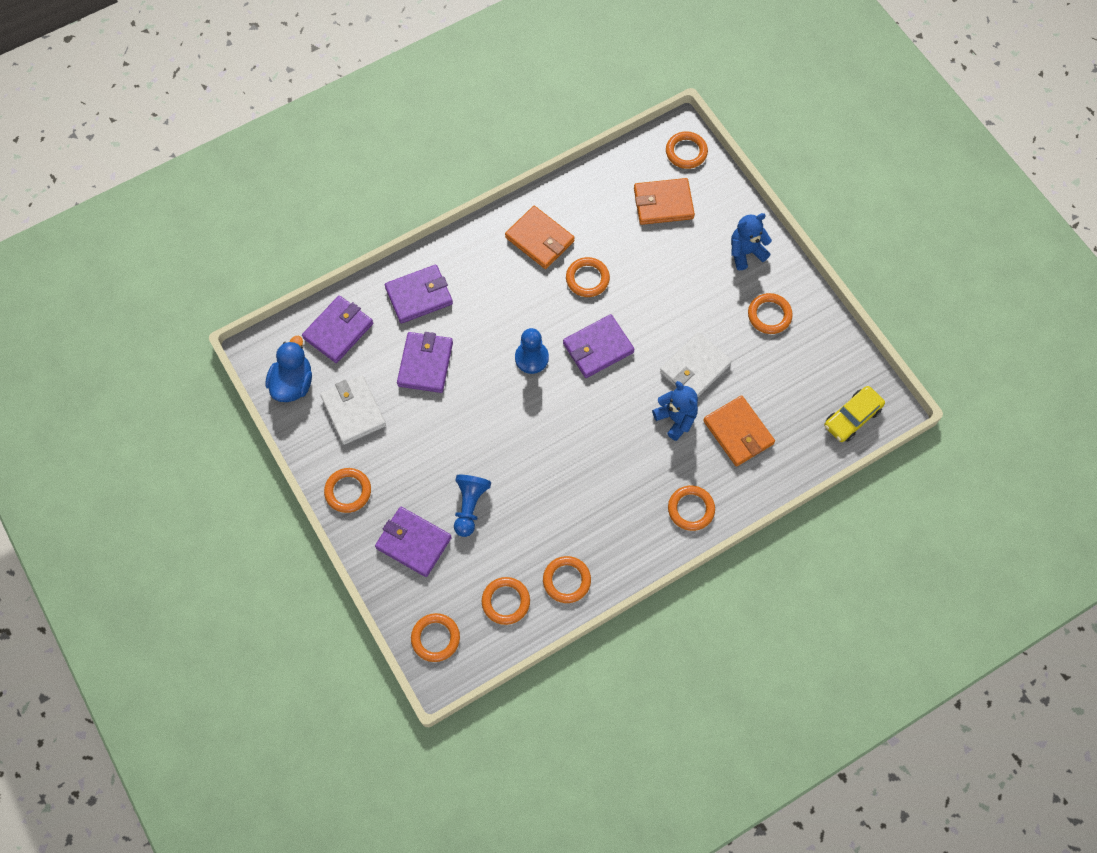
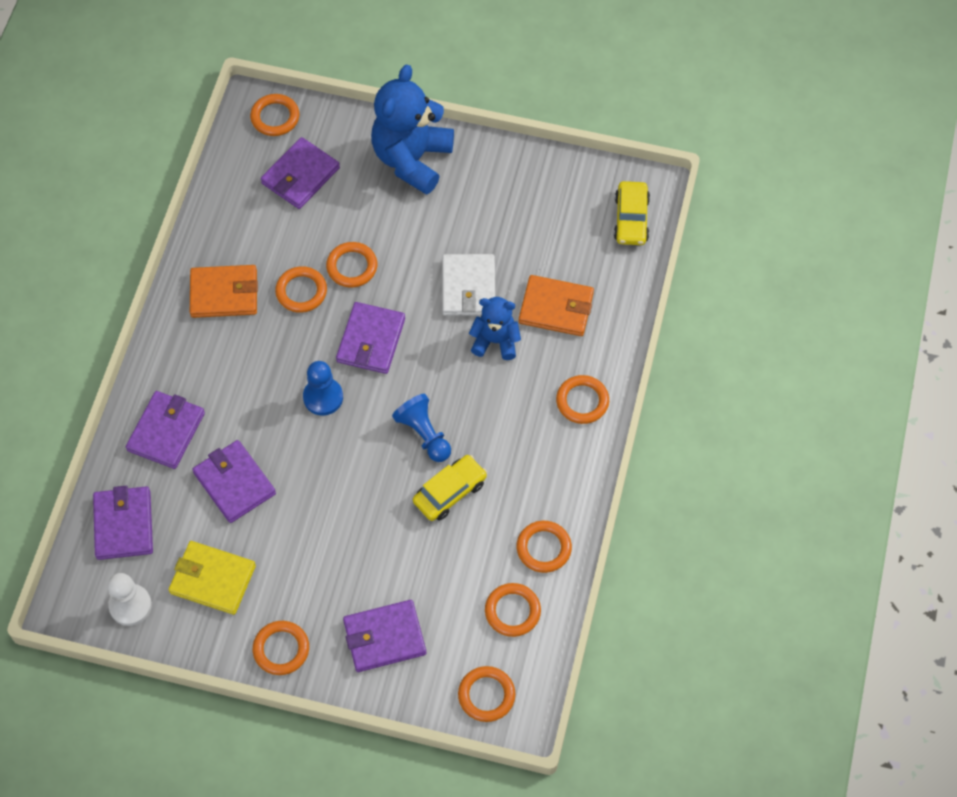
camera: 45 degrees left, 5 degrees down
blue duck [265,336,312,402] -> white pawn [108,573,152,626]
white wallet [320,375,386,445] -> yellow wallet [169,541,256,615]
blue pawn [454,475,491,537] -> blue pawn moved to [392,394,451,462]
orange wallet [634,178,695,225] -> purple wallet [261,137,340,209]
blue teddy bear [731,213,772,270] -> blue teddy bear [371,64,454,195], size x1.79
orange ring [748,293,793,334] -> orange ring moved to [326,242,377,288]
none -> yellow car [413,455,487,521]

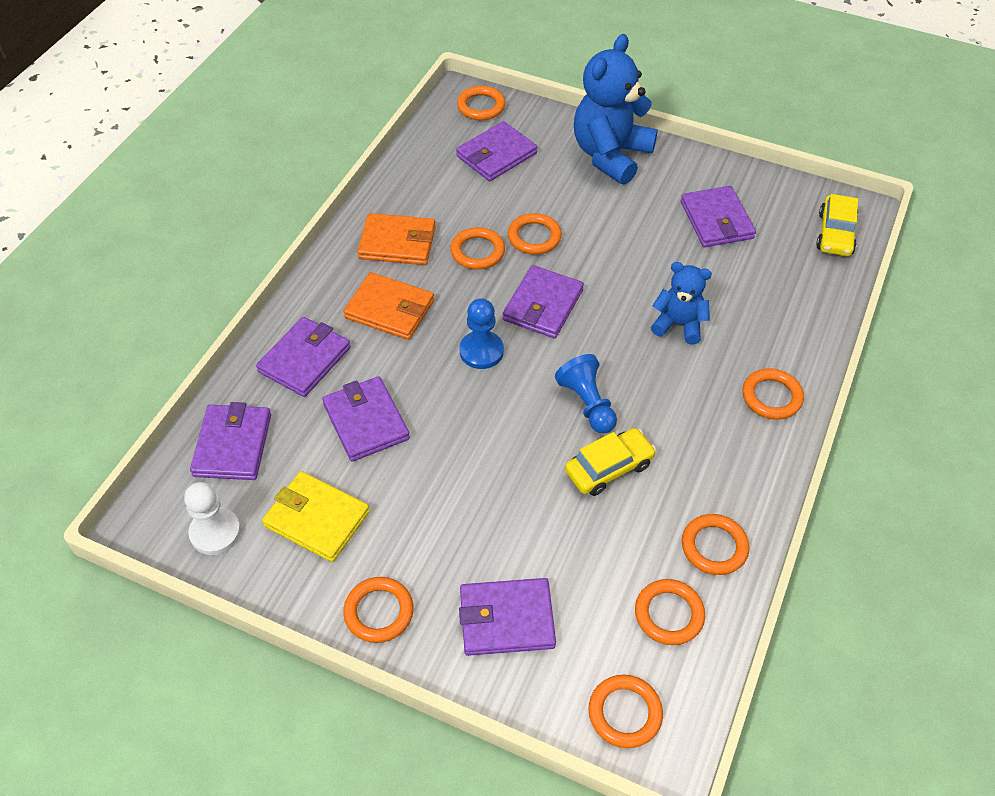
camera: 10 degrees right, 10 degrees down
white wallet [442,254,495,316] -> none
orange wallet [519,275,594,336] -> orange wallet moved to [343,272,434,340]
none -> purple wallet [681,186,756,247]

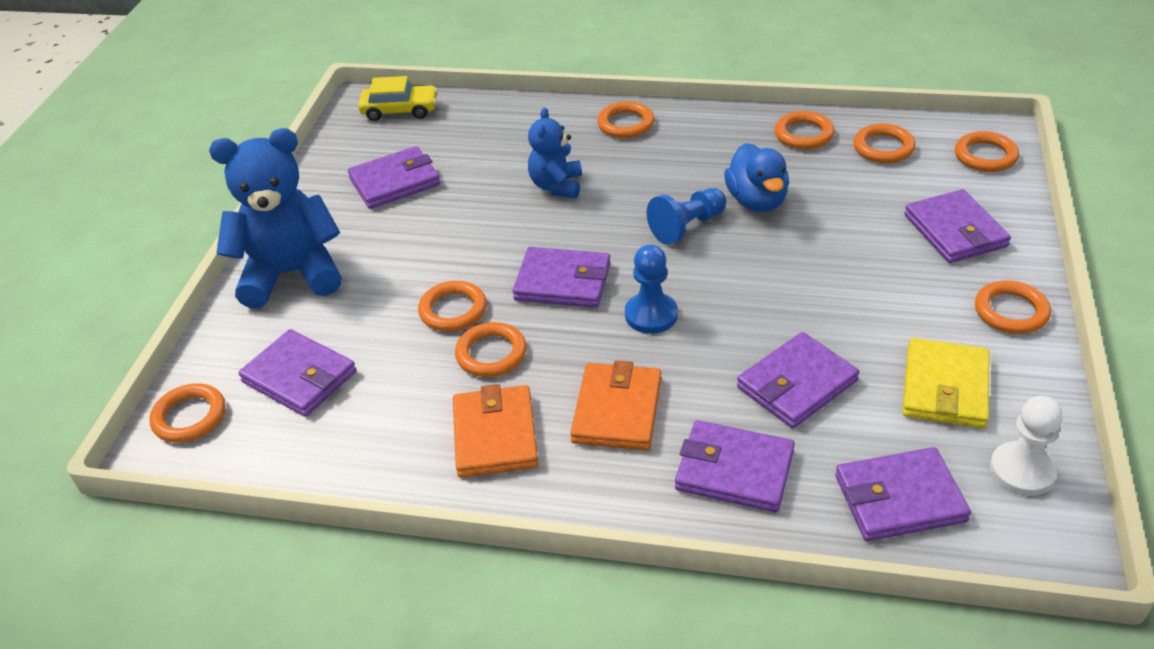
camera: 100 degrees left, 10 degrees down
yellow car [565,428,656,496] -> blue duck [724,143,789,212]
blue teddy bear [574,34,658,185] -> blue teddy bear turned 150 degrees clockwise [209,128,342,308]

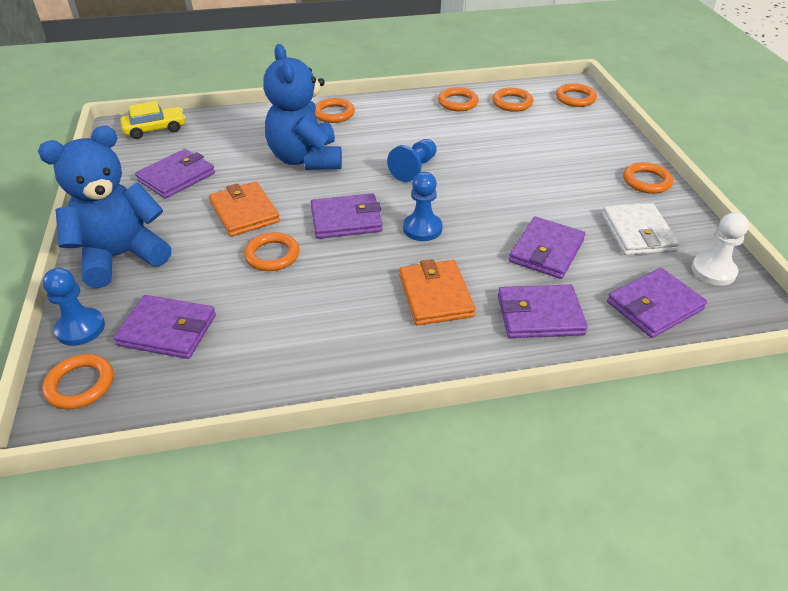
camera: 25 degrees left, 0 degrees up
orange wallet [453,384,539,478] -> orange wallet moved to [209,181,280,237]
orange ring [455,322,527,377] -> none
blue teddy bear [528,107,582,199] -> blue teddy bear [263,44,342,170], size x1.79
blue duck [724,143,789,212] -> none
yellow wallet [903,338,990,428] -> white wallet [602,203,680,255]
purple wallet [904,189,1011,263] -> none
none -> blue pawn [43,268,105,346]

